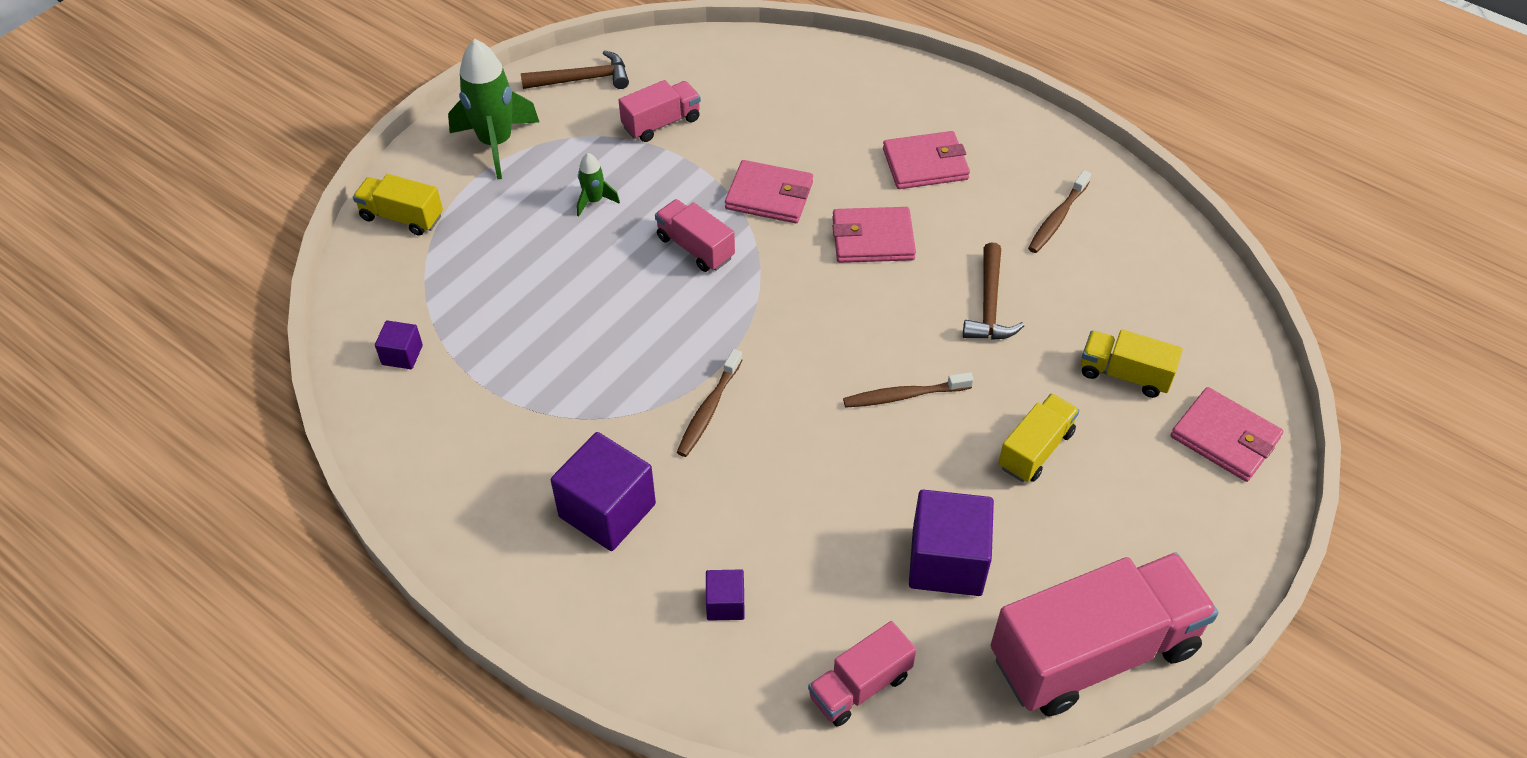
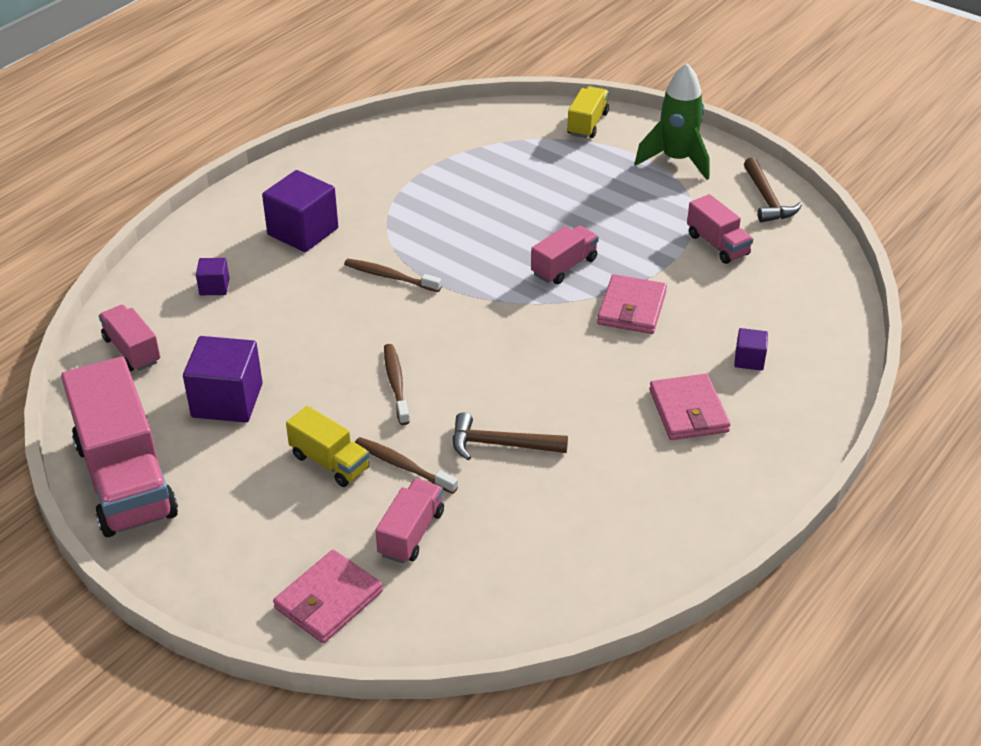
camera: 90 degrees right, 10 degrees down
purple cube [375,320,423,369] -> purple cube moved to [734,328,768,371]
green rocket [577,153,620,217] -> none
pink wallet [832,207,916,263] -> none
brown toothbrush [1028,170,1091,253] -> brown toothbrush moved to [355,437,458,494]
yellow truck [1081,330,1183,398] -> pink truck [376,479,444,564]

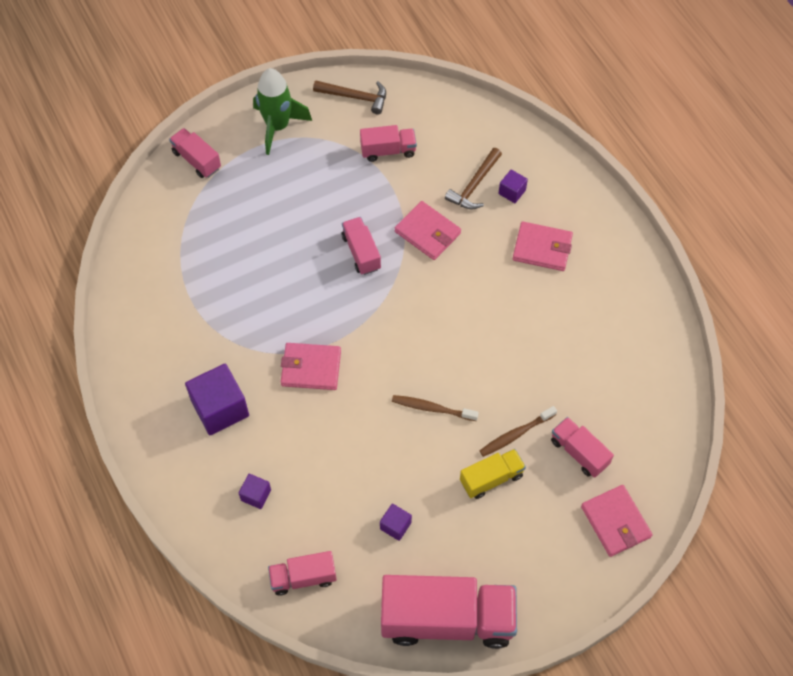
camera: 65 degrees left, 20 degrees up
purple cube [183,336,263,423] -> purple cube [380,503,412,541], size x0.50
brown toothbrush [344,259,442,292] -> pink wallet [281,343,341,390]
brown hammer [453,412,568,460] -> brown hammer moved to [445,148,502,209]
yellow truck [567,86,609,138] -> pink truck [169,128,221,178]

